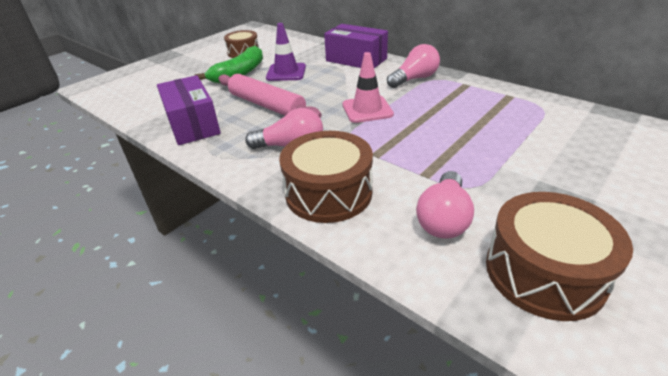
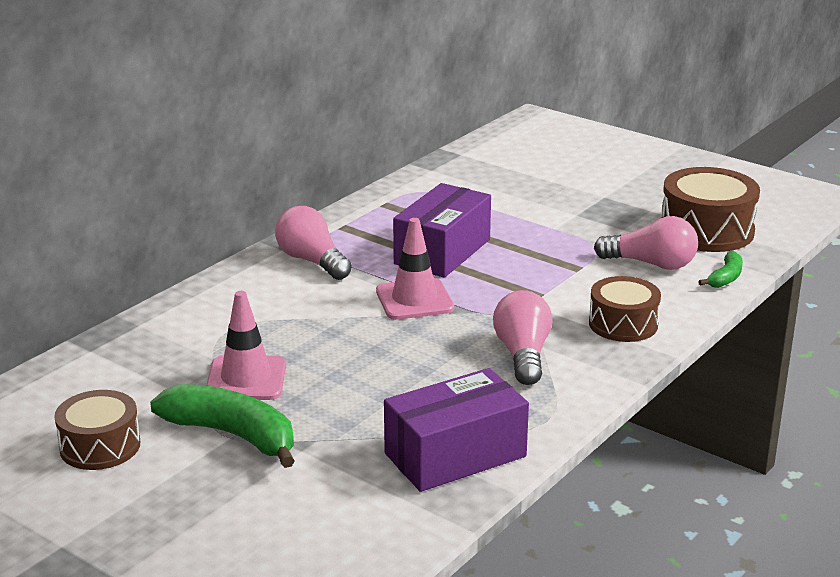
camera: 95 degrees left, 10 degrees down
pink rolling pin [218,74,322,118] -> none
purple traffic cone [266,23,306,81] -> pink traffic cone [206,291,286,400]
brown drum [279,131,373,223] -> brown drum [589,276,661,342], size x0.65
purple box [324,24,388,68] -> purple box moved to [393,183,491,278]
none -> green banana [698,251,743,288]

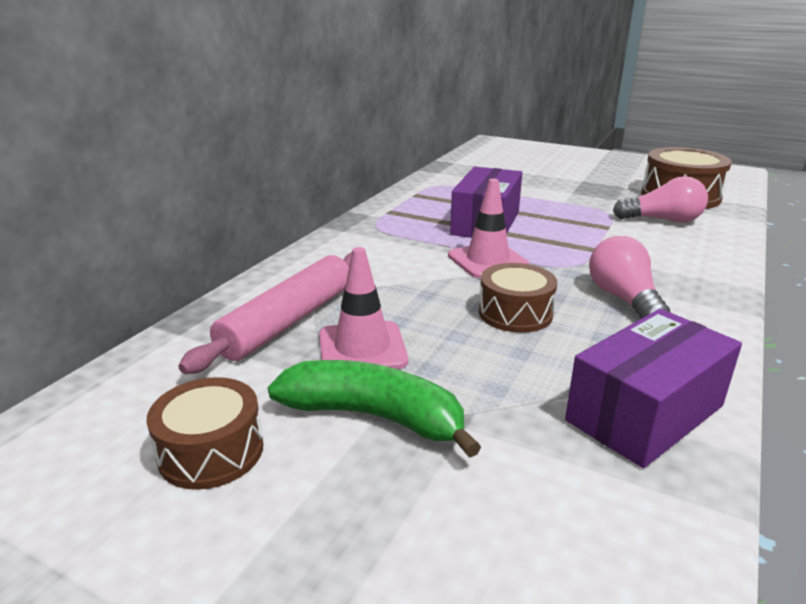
camera: 10 degrees left, 0 degrees up
pink light bulb [275,206,352,280] -> none
brown drum [589,276,661,342] -> brown drum moved to [479,263,558,333]
green banana [698,251,743,288] -> none
none -> pink rolling pin [178,252,352,374]

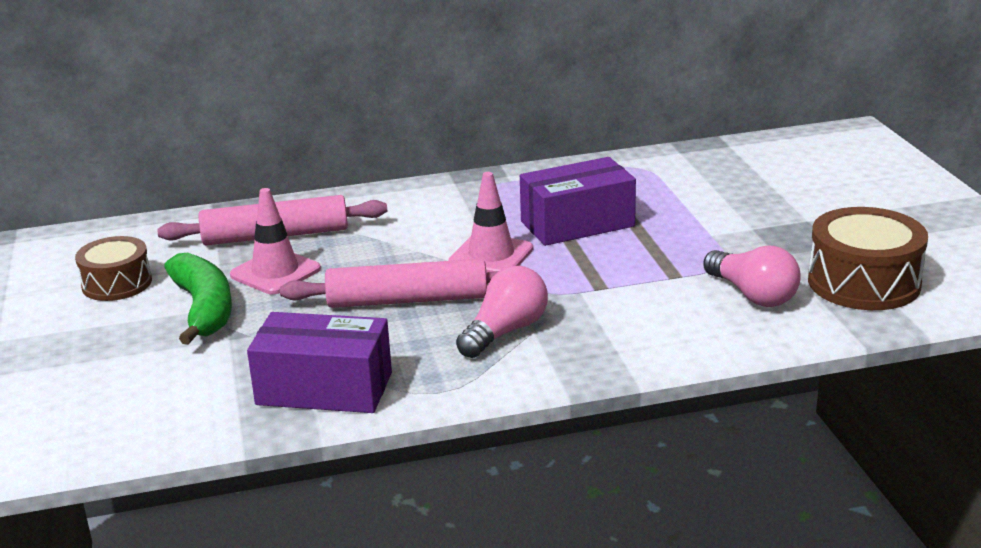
camera: 50 degrees right, 0 degrees up
brown drum [479,263,558,333] -> pink rolling pin [280,259,499,308]

